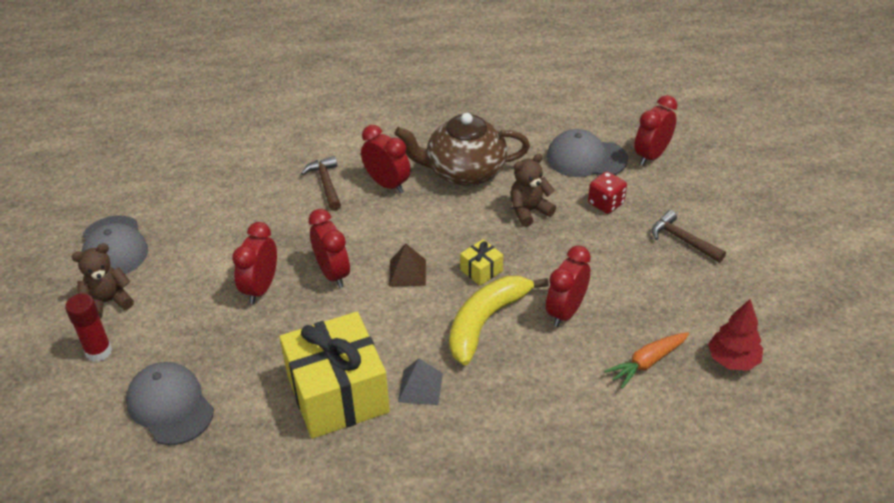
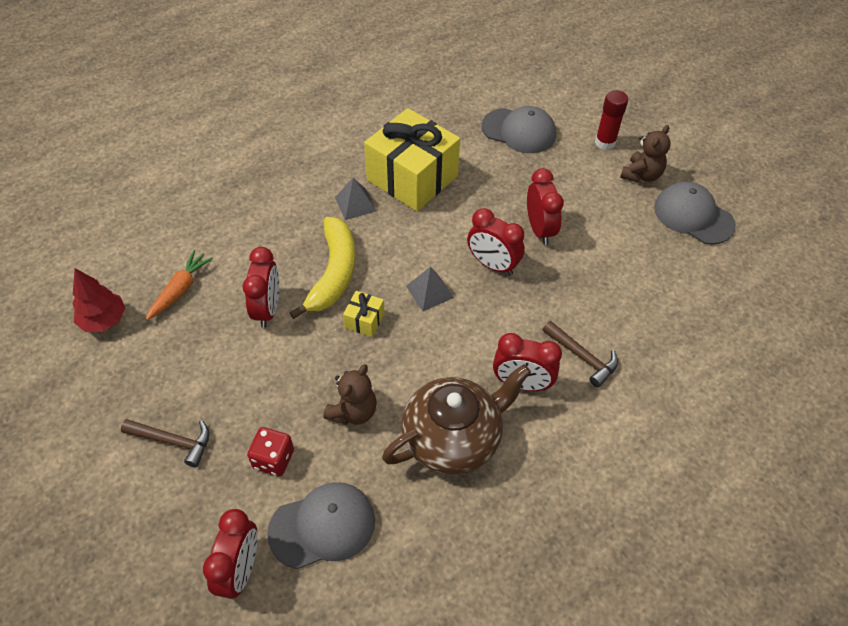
camera: 150 degrees right, 10 degrees up
brown pyramid [389,243,426,286] -> grey pyramid [406,266,454,311]

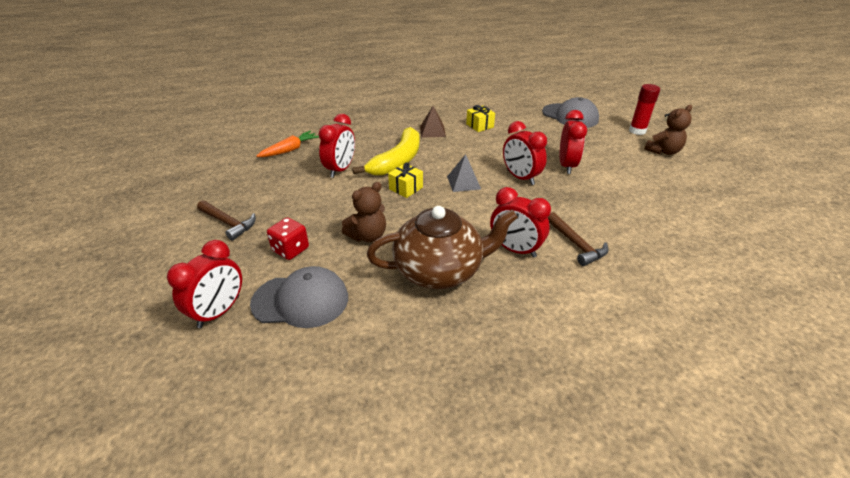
camera: 20 degrees right, 15 degrees down
red tree [72,268,125,332] -> none
grey pyramid [335,178,376,220] -> brown pyramid [420,106,446,138]
yellow gift [364,108,460,211] -> yellow gift [466,105,495,132], size x0.41
grey cap [654,181,736,245] -> none

